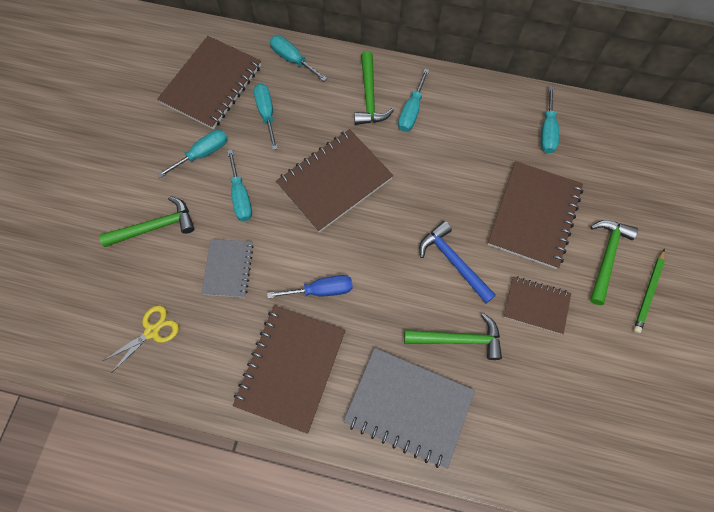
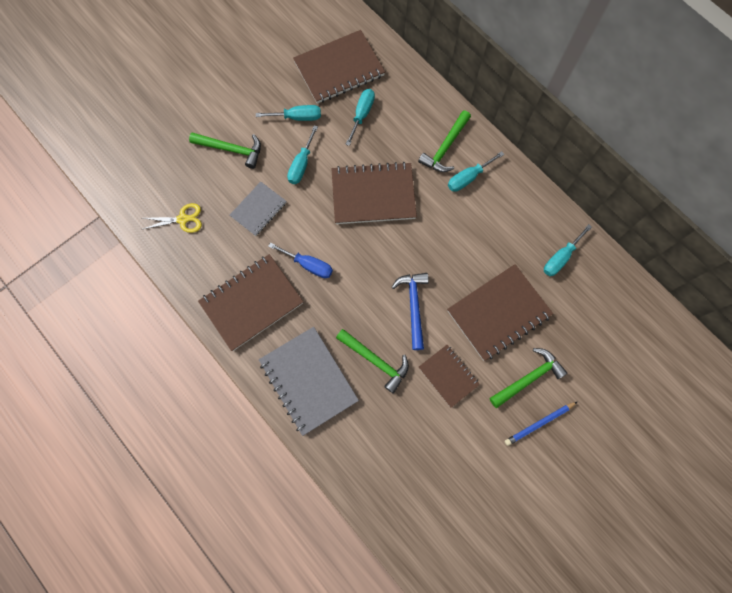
camera: 35 degrees right, 5 degrees up
turquoise screwdriver [270,36,327,81] -> none
green pencil [634,249,665,333] -> blue pencil [505,402,577,446]

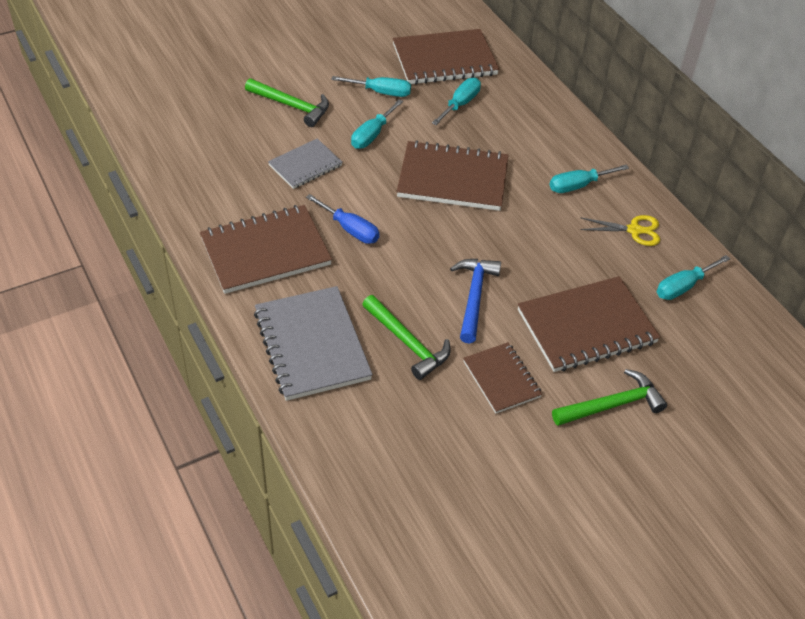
camera: 10 degrees right, 25 degrees down
yellow scissors [141,203,202,233] -> yellow scissors moved to [580,215,660,246]
green hammer [418,110,471,172] -> none
blue pencil [505,402,577,446] -> none

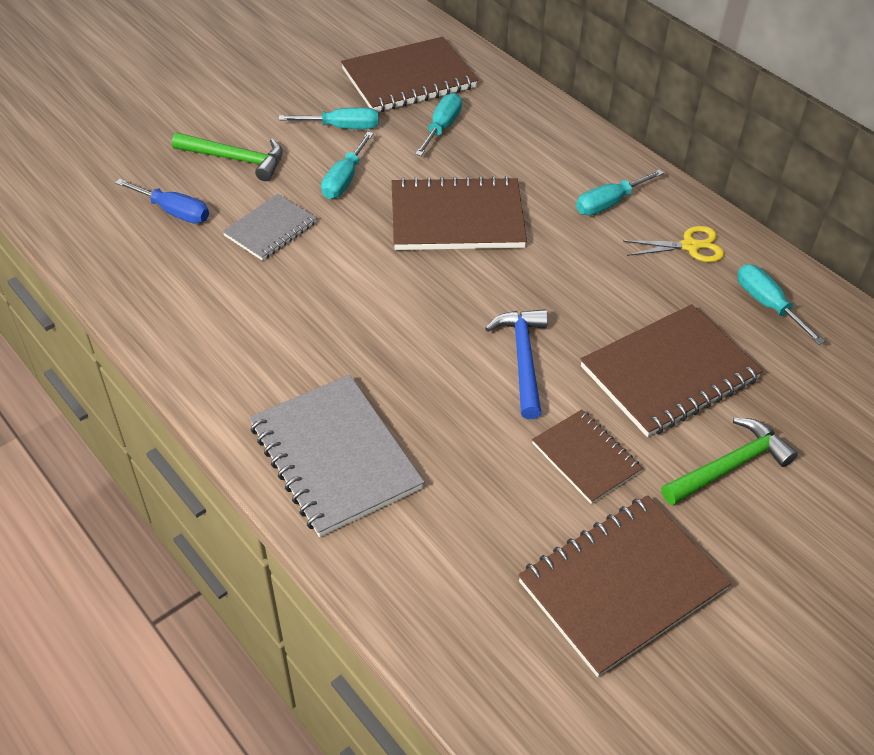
camera: 10 degrees left, 0 degrees up
brown notebook [200,205,332,294] -> brown notebook moved to [518,495,732,677]
blue screwdriver [306,194,379,244] -> blue screwdriver moved to [115,179,209,224]
green hammer [362,295,451,380] -> none
turquoise screwdriver [657,255,730,300] -> turquoise screwdriver turned 105 degrees clockwise [737,264,825,345]

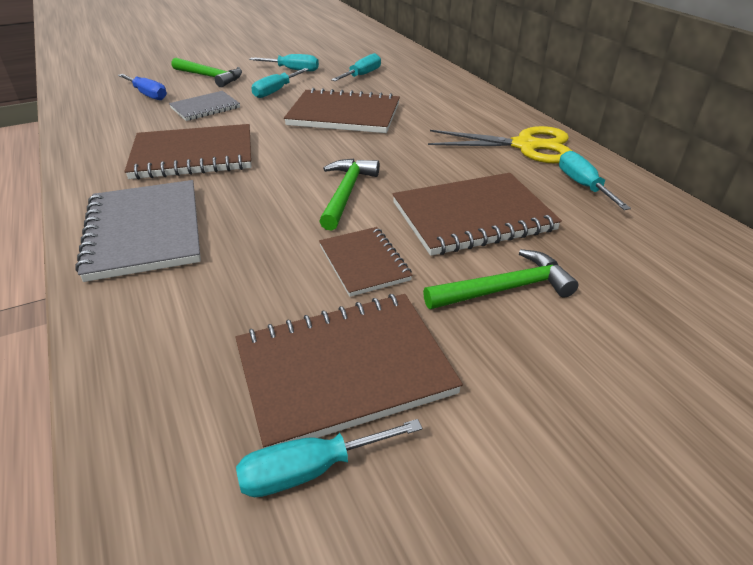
camera: 15 degrees right, 10 degrees down
brown notebook [341,37,478,112] -> brown notebook moved to [124,124,251,179]
blue hammer [485,309,548,419] -> green hammer [319,159,380,230]
turquoise screwdriver [576,169,664,215] -> turquoise screwdriver moved to [236,419,422,497]
yellow scissors [623,226,724,262] -> yellow scissors [428,126,572,164], size x1.70

